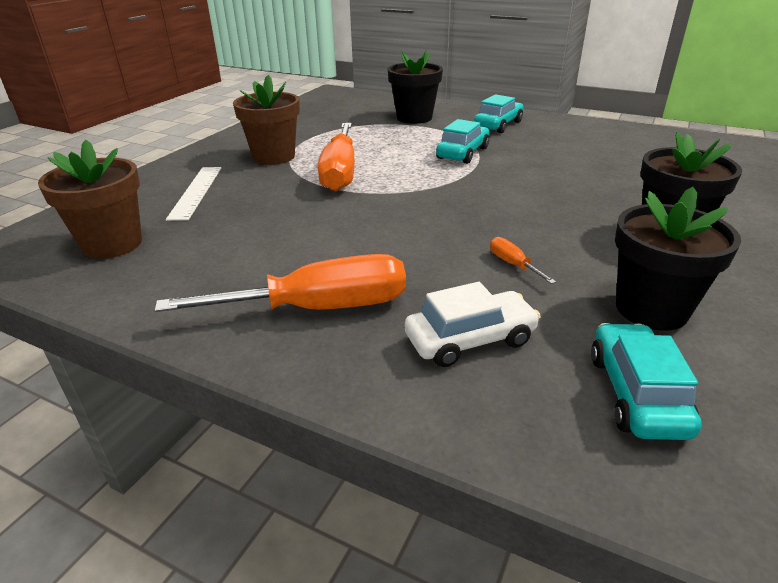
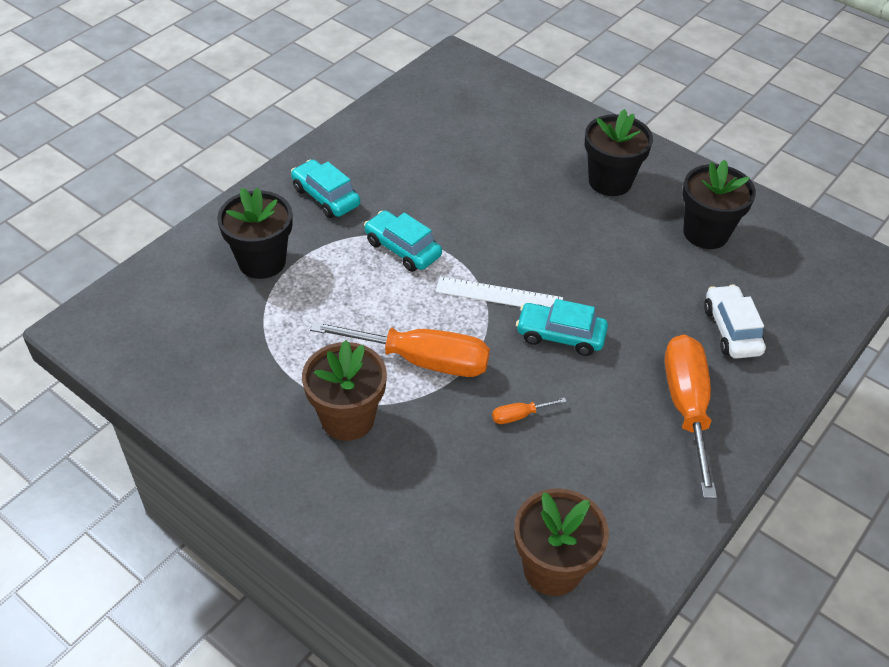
camera: 80 degrees left, 15 degrees up
white ruler [166,167,221,221] -> white ruler moved to [435,276,563,307]
orange screwdriver [490,237,556,284] -> orange screwdriver moved to [492,398,567,424]
turquoise car [591,323,702,440] -> turquoise car moved to [516,299,608,356]

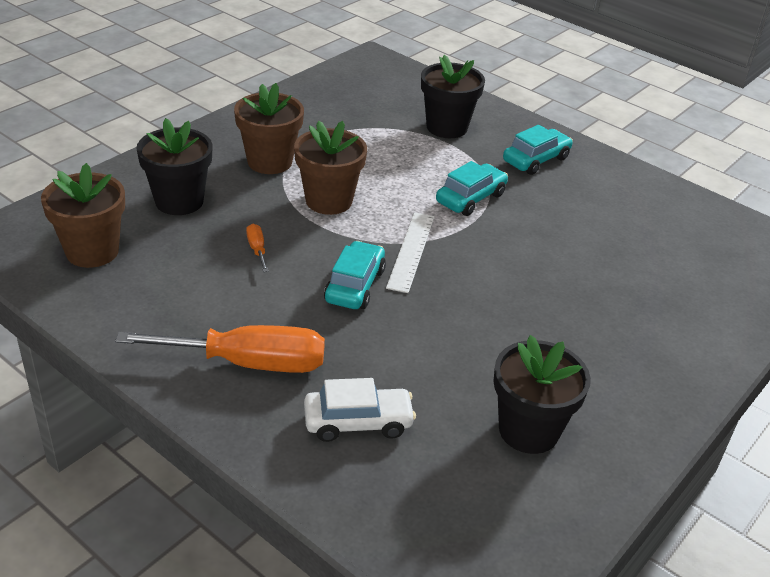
camera: 90 degrees right, 10 degrees down
orange screwdriver [310,321,490,377] -> brown flower pot [294,121,367,215]
black flower pot [585,109,653,196] -> black flower pot moved to [136,118,213,215]

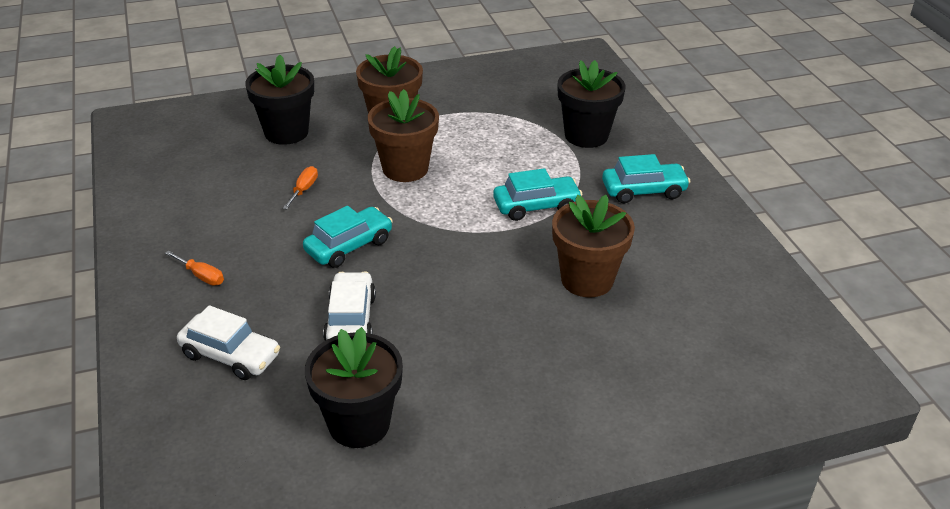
camera: 35 degrees right, 0 degrees up
brown flower pot [41,163,125,268] -> brown flower pot moved to [552,195,635,297]
orange screwdriver [115,325,325,373] -> orange screwdriver [165,250,224,286], size x0.41
white ruler [386,212,435,293] -> none
none -> white car [323,271,376,341]

